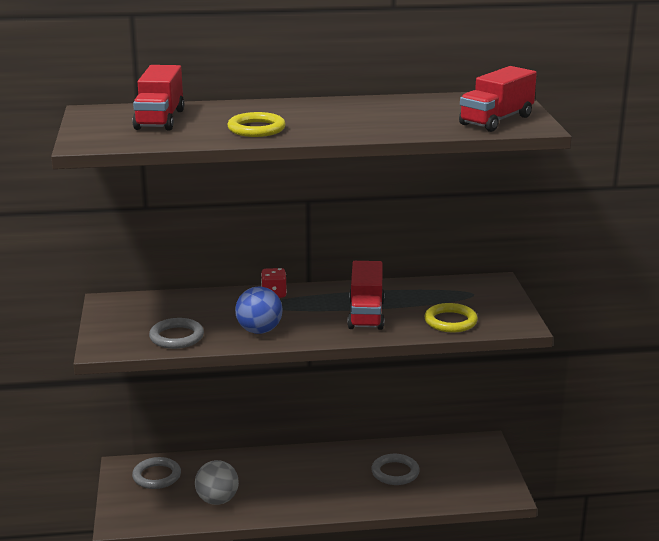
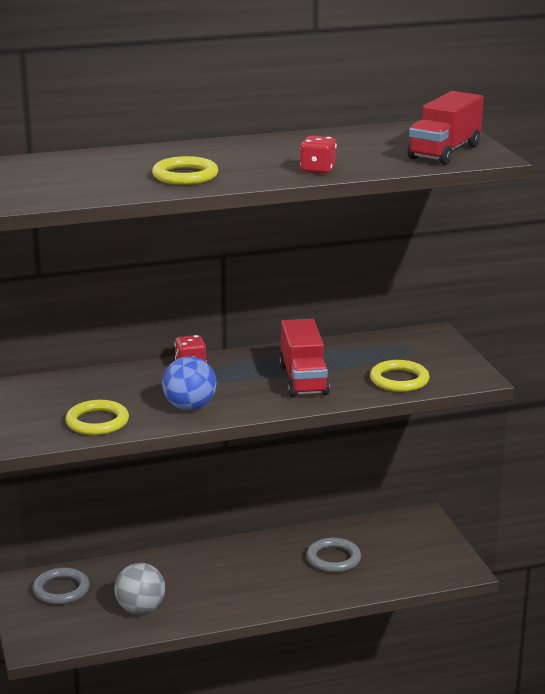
camera: 10 degrees left, 0 degrees up
red truck [132,65,184,131] -> none
grey ring [149,318,204,349] -> yellow ring [66,400,129,435]
none -> red dice [300,136,337,174]

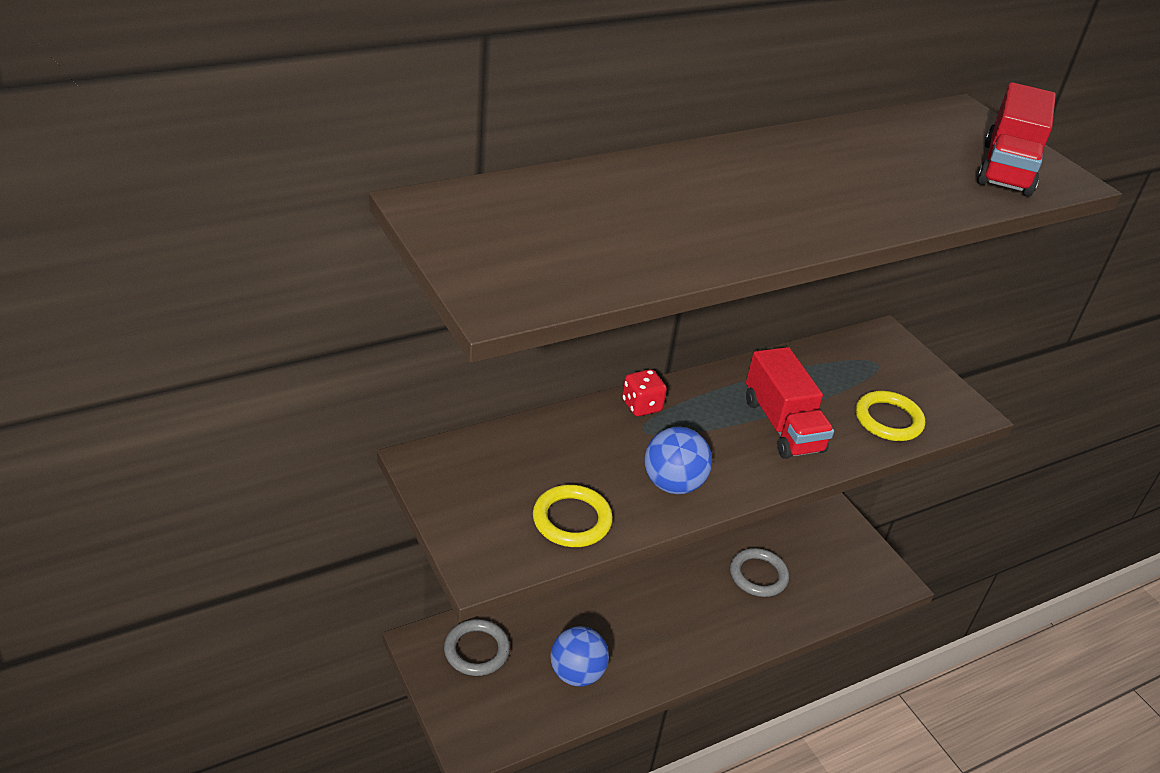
camera: 15 degrees left, 15 degrees up
grey ball [114,563,165,614] -> blue ball [551,626,609,687]
yellow ring [152,156,218,185] -> none
red dice [300,136,337,174] -> none

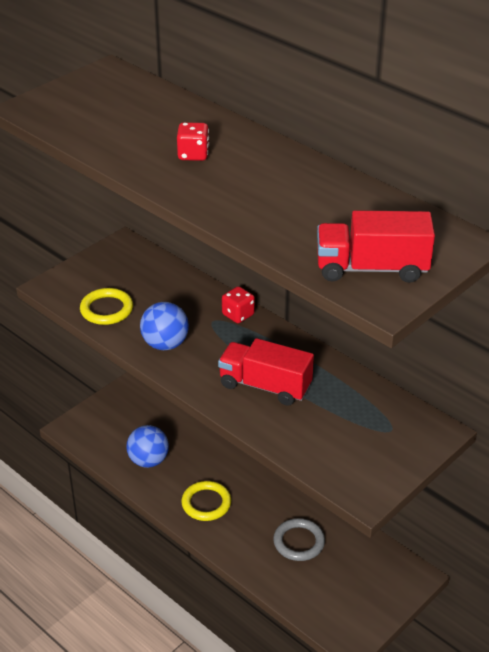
camera: 75 degrees right, 0 degrees up
grey ring [444,619,510,676] -> none
red truck [746,347,834,459] -> red truck turned 60 degrees clockwise [218,338,314,406]
yellow ring [856,391,925,441] -> yellow ring moved to [181,481,231,521]
none -> red dice [177,122,209,161]

